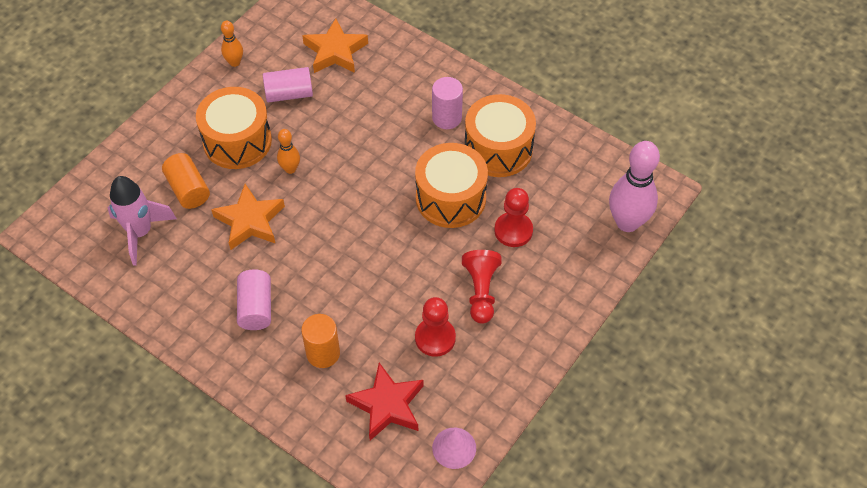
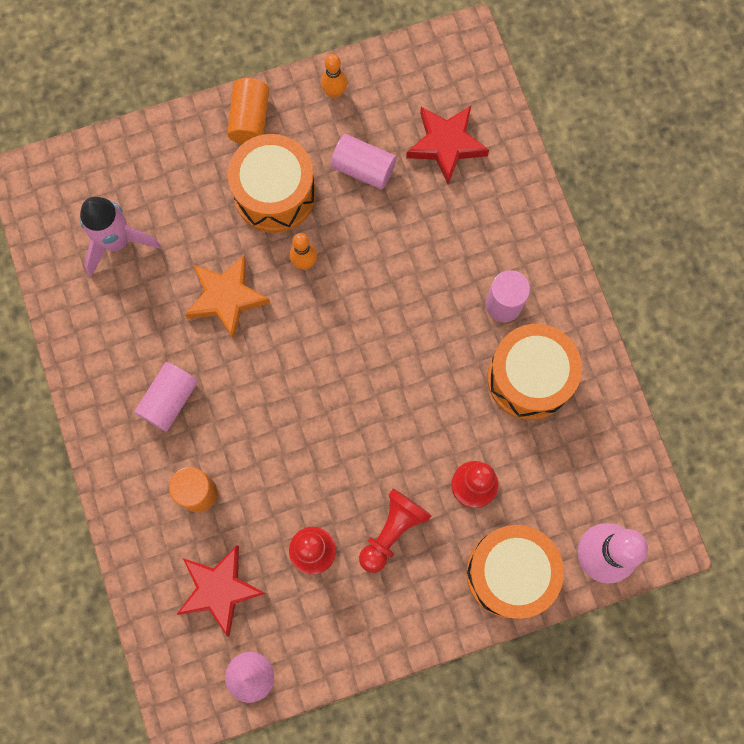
camera: 35 degrees right, 20 degrees up
orange cylinder [162,153,210,209] -> orange cylinder moved to [227,78,269,144]
orange star [302,18,368,73] -> red star [406,106,489,184]
orange drum [415,143,488,228] -> orange drum moved to [466,525,564,619]

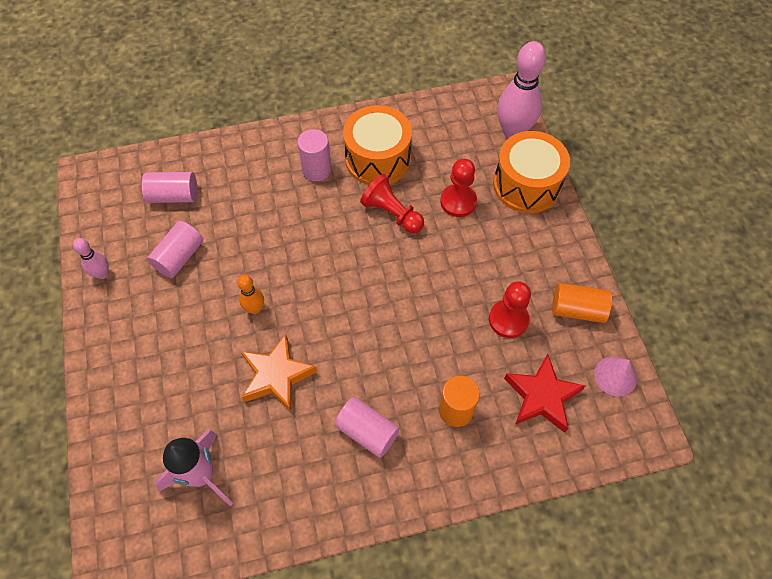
camera: 85 degrees left, 15 degrees down
orange cylinder [227,78,269,144] -> orange cylinder moved to [552,283,612,323]
orange drum [228,134,316,233] -> none
orange bowling pin [321,54,347,99] -> pink bowling pin [73,238,109,279]
red pawn [359,489,431,573] -> red pawn moved to [360,174,424,233]
red star [406,106,489,184] -> pink cylinder [142,172,197,203]

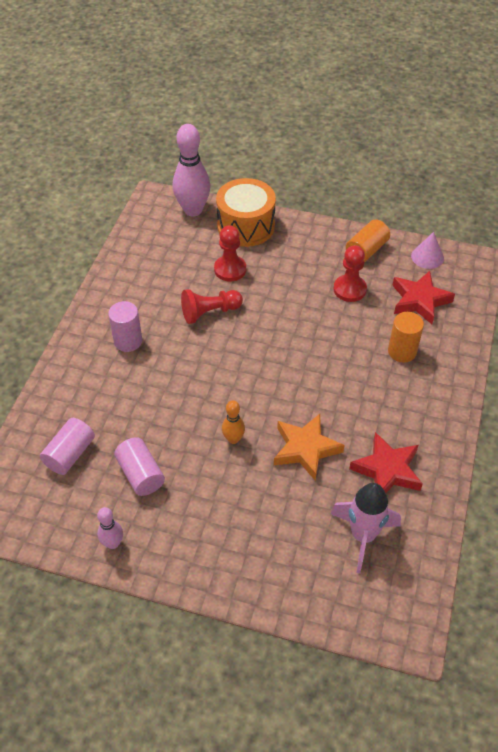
camera: 60 degrees left, 10 degrees down
pink cylinder [334,397,400,458] -> none
orange drum [343,105,412,185] -> none
none -> red star [349,432,422,493]

